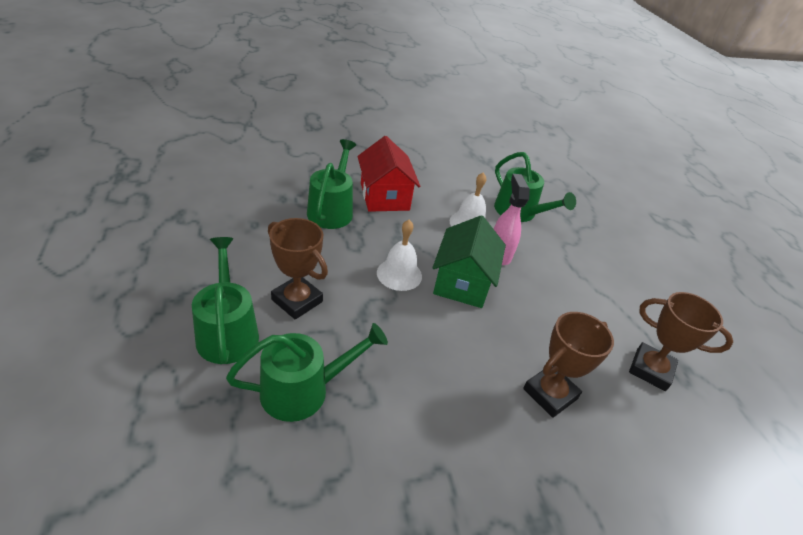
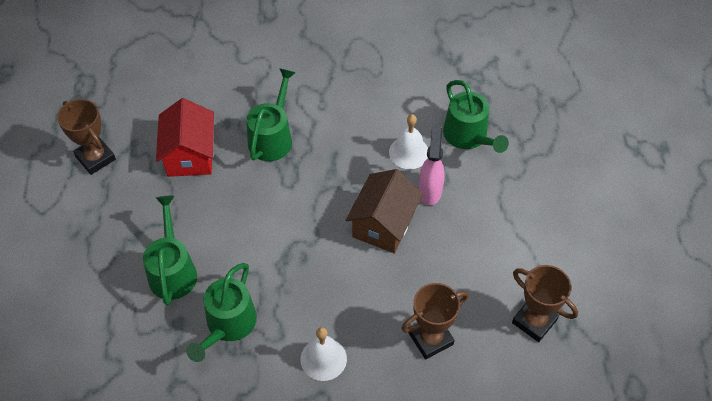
camera: 15 degrees right, 15 degrees up
green watering can [226,323,388,422] -> green watering can turned 120 degrees clockwise [186,263,257,362]
brown trophy [268,218,328,319] -> brown trophy moved to [57,99,116,175]
red house [357,136,420,212] -> red house moved to [156,98,214,177]
white bell [377,220,422,291] -> white bell moved to [300,327,347,381]
green house [432,215,506,308] -> brown house [346,169,423,253]

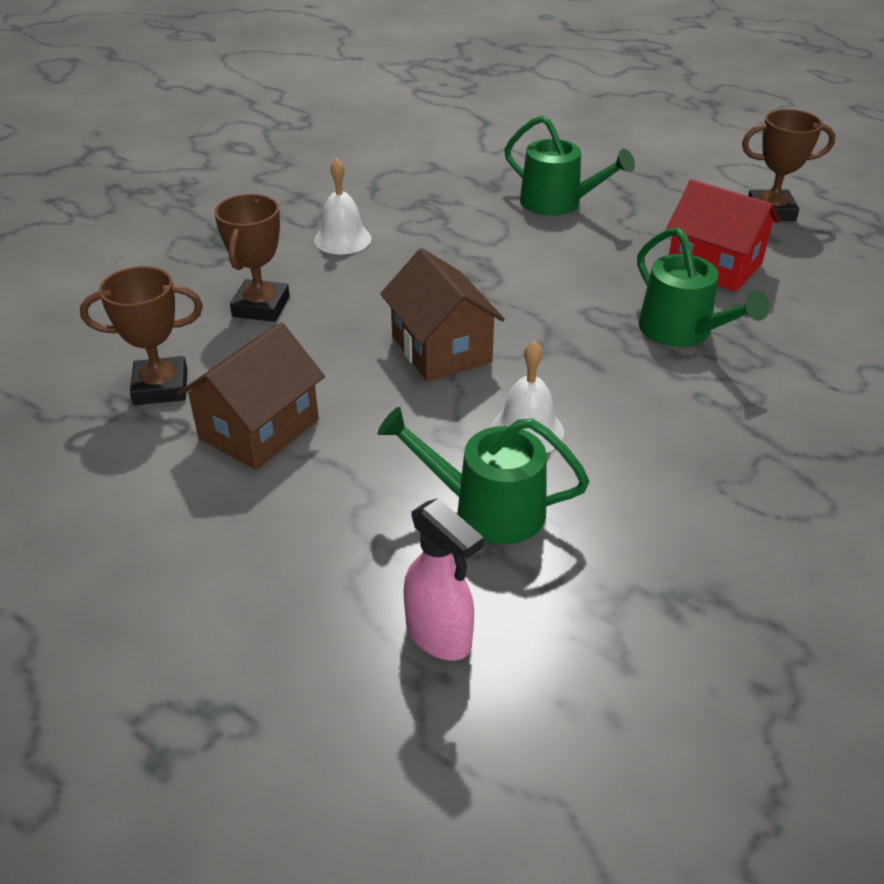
camera: 130 degrees right, 15 degrees down
green watering can [186,263,257,362] -> none
pink spray bottle [419,126,445,205] -> pink spray bottle moved to [403,498,484,661]
none -> brown house [177,323,325,470]

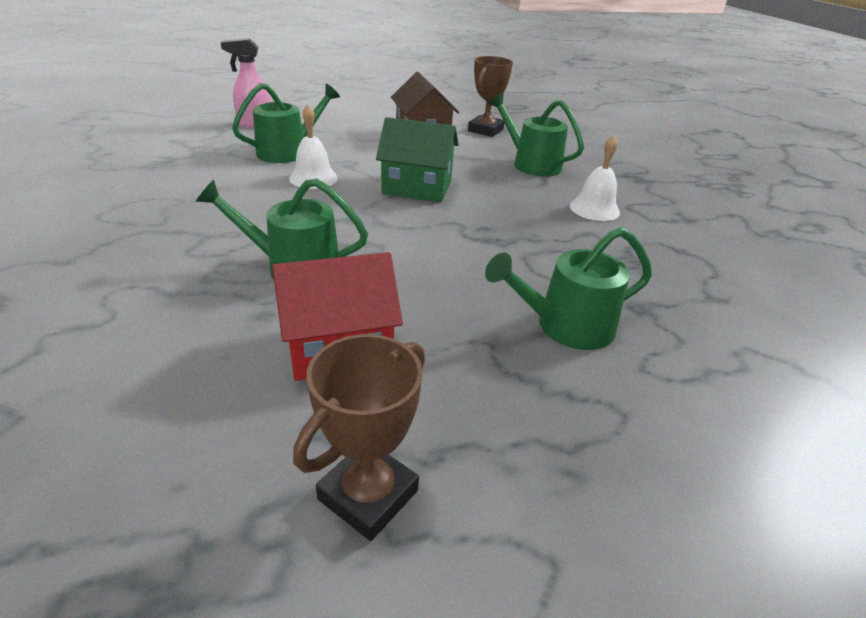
camera: 125 degrees right, 5 degrees down
brown trophy [214,194,290,322] -> green watering can [488,93,584,177]
brown house [380,248,505,382] -> green house [376,117,459,202]

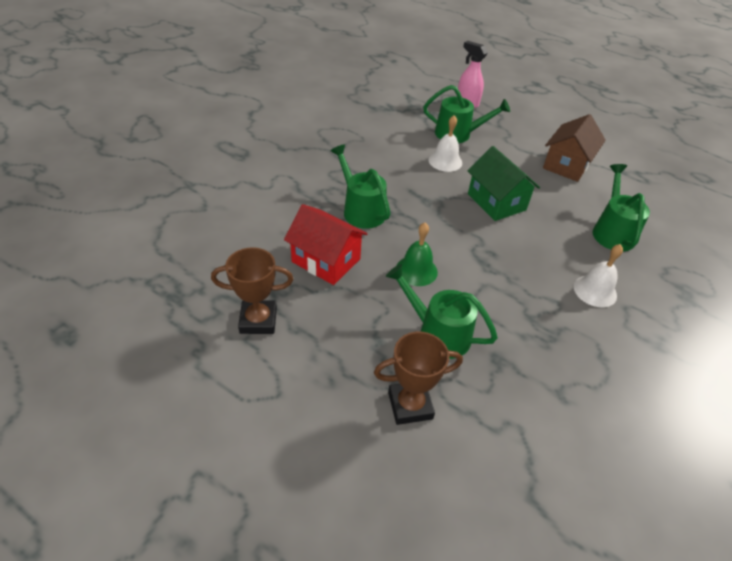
camera: 50 degrees right, 10 degrees up
brown trophy [468,56,513,137] -> brown trophy moved to [374,331,463,425]
none -> green bell [396,223,438,286]

